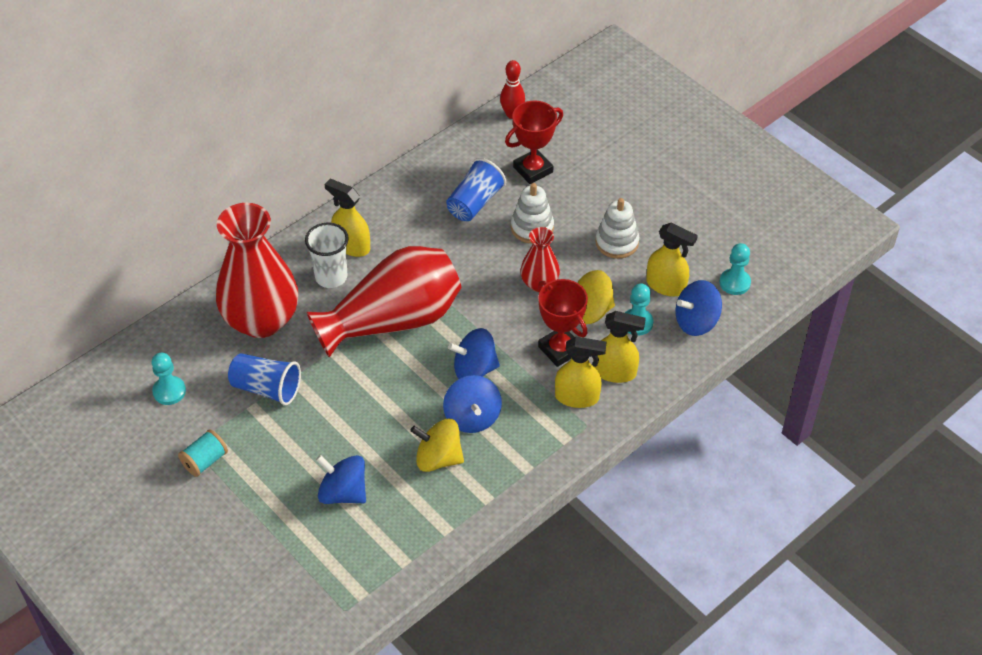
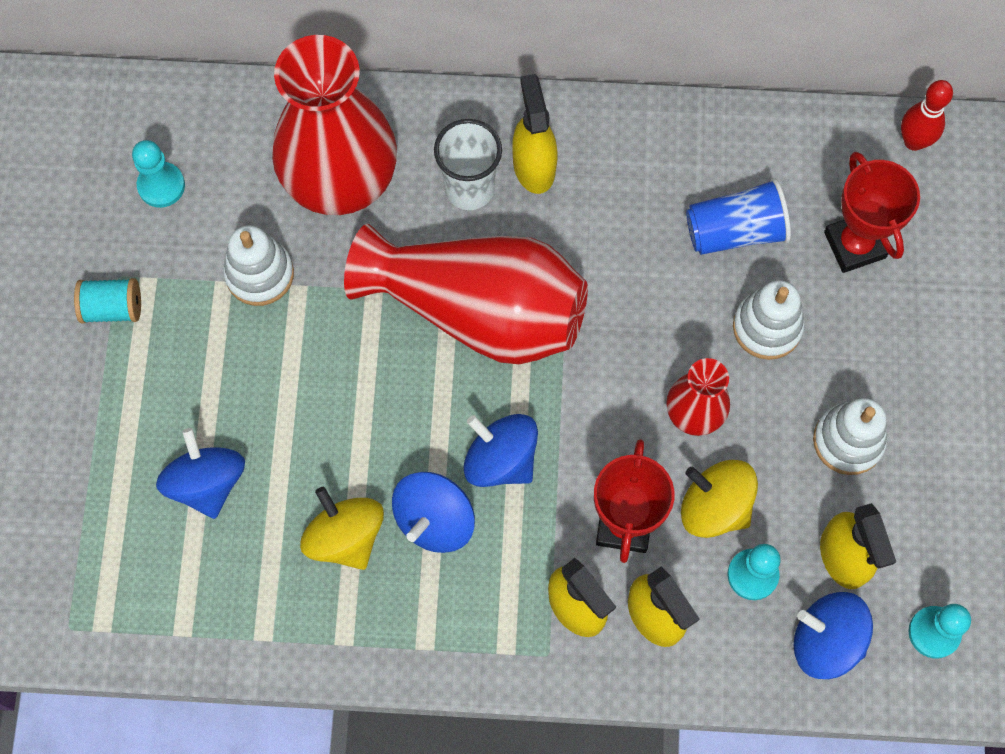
camera: 45 degrees right, 20 degrees up
blue cup [228,353,301,406] -> white stacking toy [223,226,294,306]
red trophy [505,101,563,184] -> red trophy turned 60 degrees clockwise [824,152,920,273]

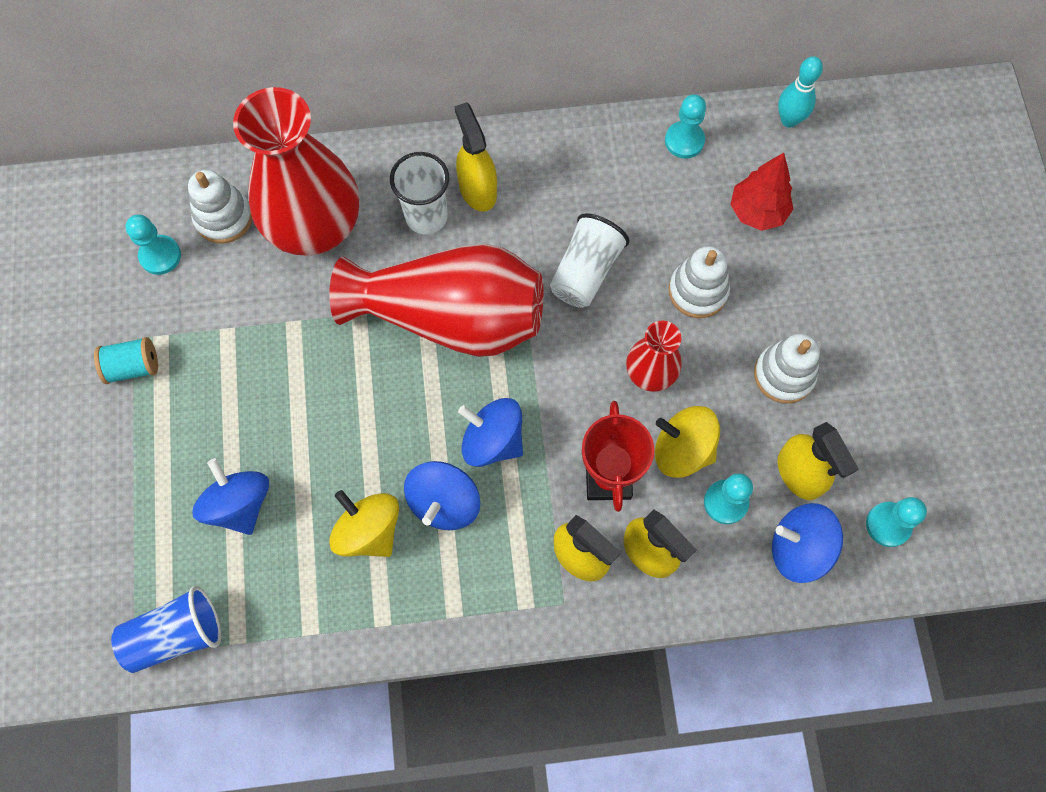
camera: 10 degrees left, 0 degrees up
white stacking toy [223,226,294,306] -> white stacking toy moved to [188,170,252,244]
blue cup [686,178,791,255] -> blue cup moved to [111,586,221,673]
red trophy [824,152,920,273] -> red tree [730,153,793,231]
red bowling pin [901,80,953,151] -> turquoise bowling pin [778,56,823,127]
none -> white cup [550,213,630,308]
none -> turquoise pawn [665,94,706,159]

